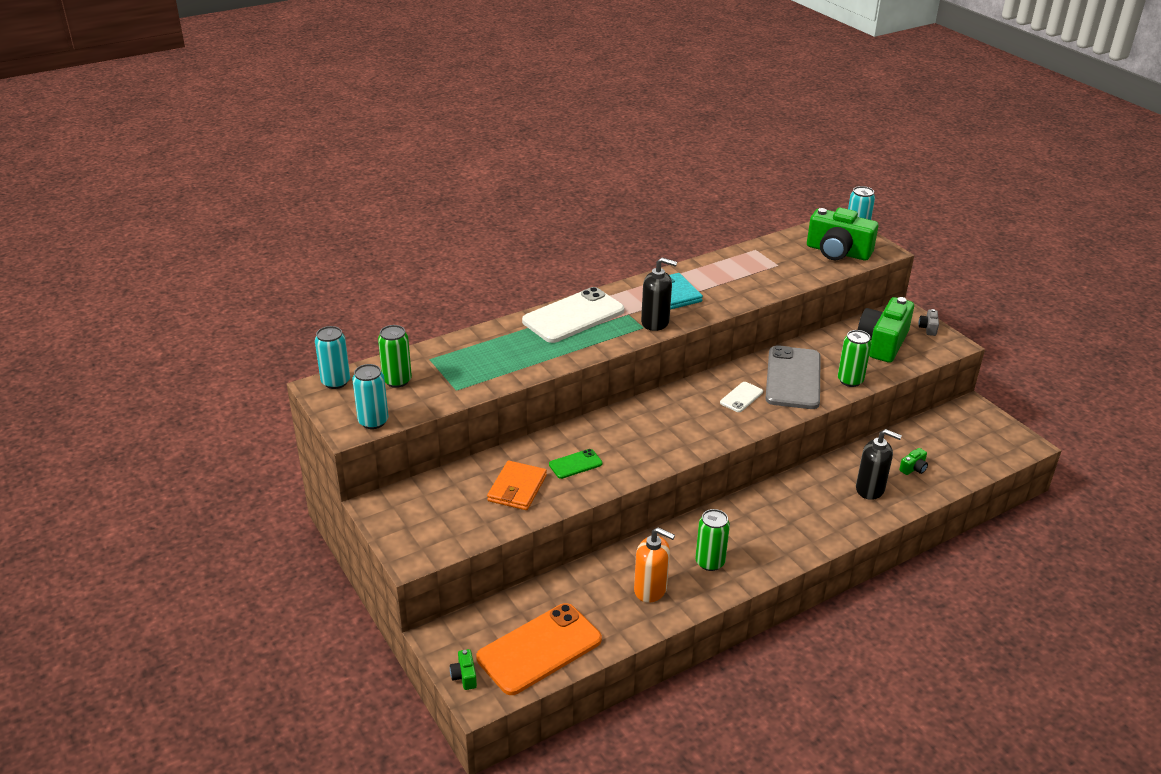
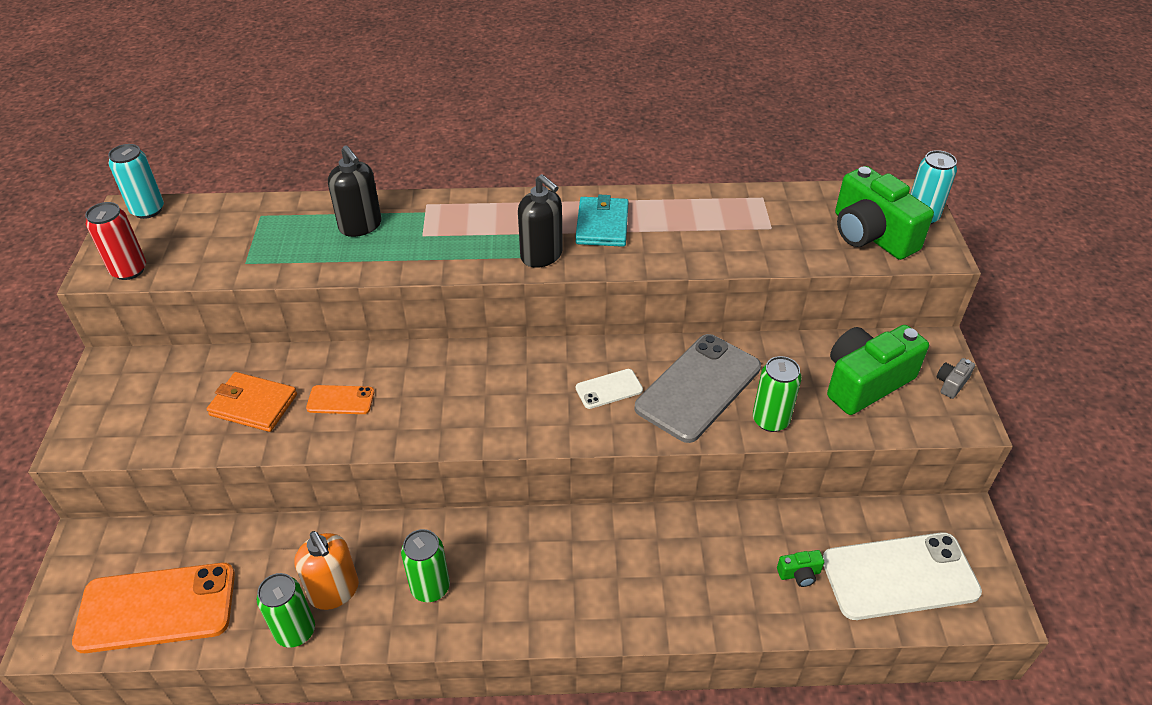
camera: 30 degrees right, 10 degrees up
turquoise can [352,364,388,429] -> red can [85,202,146,280]
green can [378,325,412,388] -> green can moved to [257,573,315,648]
green camera [450,649,477,690] -> none
orange wallet [487,461,547,510] -> orange wallet turned 60 degrees clockwise [207,372,297,432]
white phone [522,287,624,343] -> white phone moved to [823,532,982,620]
green phone [549,449,603,479] -> orange phone [306,385,374,414]
black soap dispenser [856,429,902,500] -> black soap dispenser moved to [328,145,382,237]

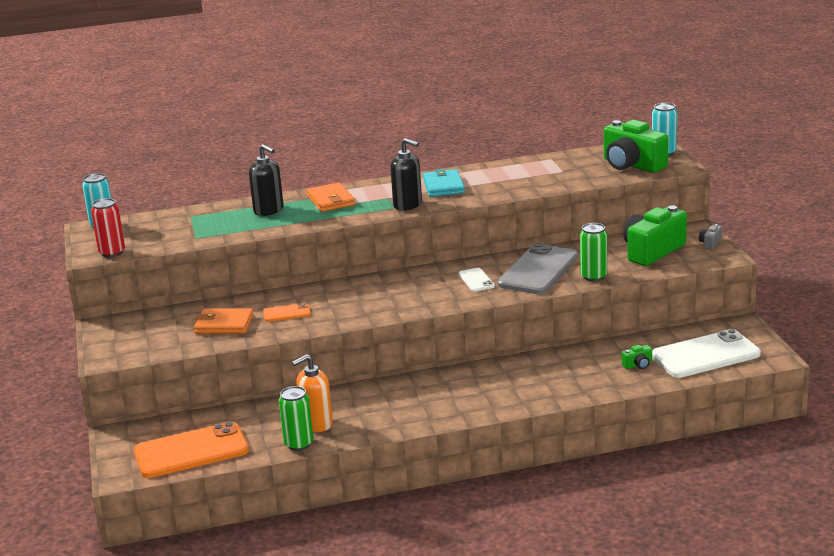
camera: 10 degrees left, 20 degrees down
orange soap dispenser [294,531,359,610] -> orange soap dispenser turned 105 degrees clockwise [292,354,333,432]
green can [401,529,450,602] -> none
white phone [576,369,643,409] -> white phone turned 75 degrees counterclockwise [458,268,495,292]
none -> orange wallet [306,182,355,212]

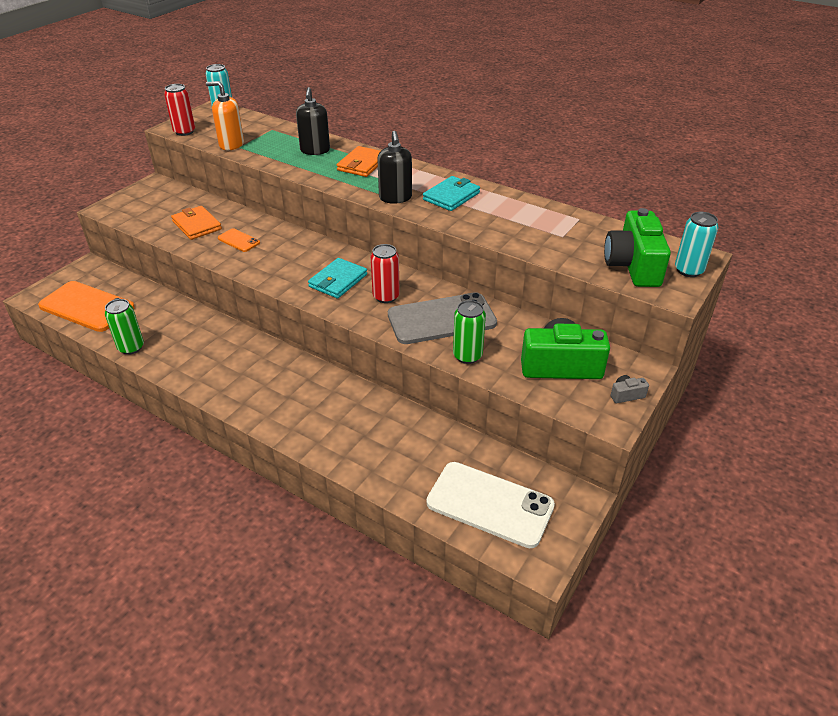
camera: 45 degrees right, 15 degrees up
orange soap dispenser [292,354,333,432] -> orange soap dispenser moved to [206,81,244,150]
white phone [458,268,495,292] -> red can [371,244,400,303]
green camera [622,345,652,369] -> none
none -> turquoise wallet [308,258,367,298]

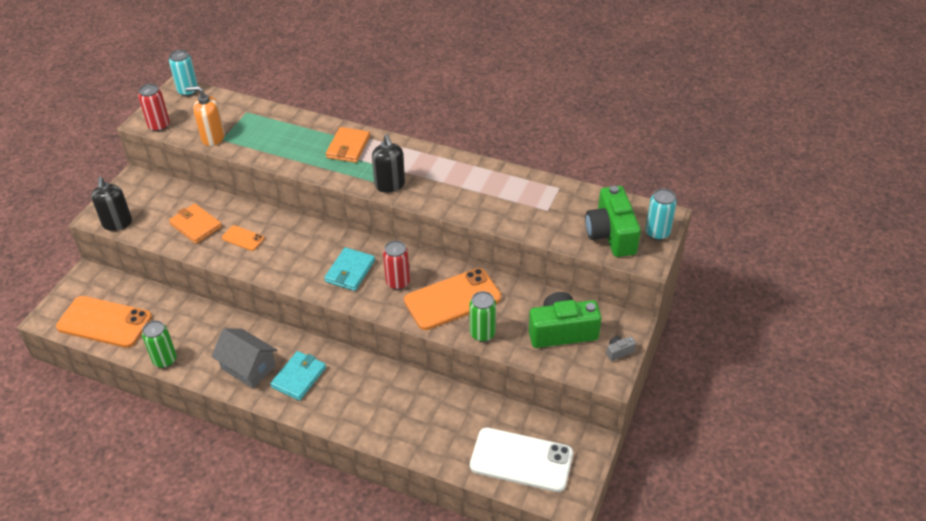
camera: 10 degrees left, 5 degrees up
black soap dispenser [296,87,330,155] -> black soap dispenser moved to [91,177,132,231]
grey phone [388,292,497,344] -> orange phone [404,268,502,330]
turquoise wallet [423,176,480,211] -> turquoise wallet moved to [270,351,326,401]
none -> grey house [211,328,278,388]

